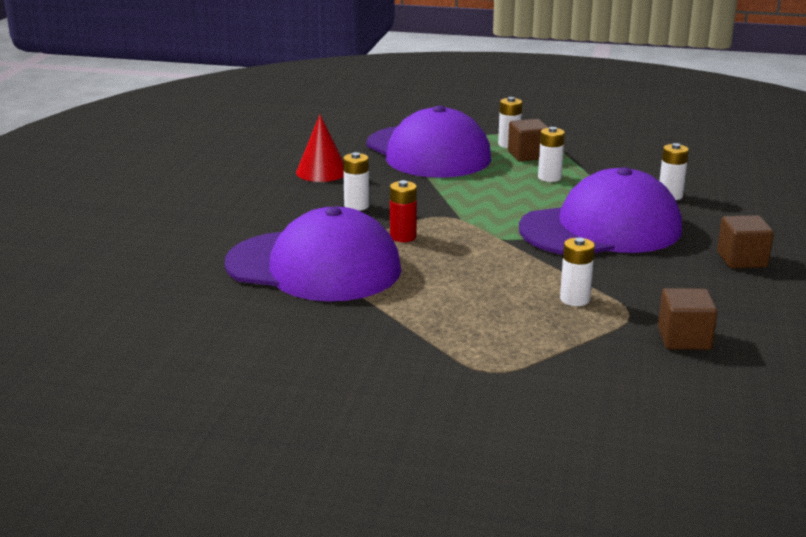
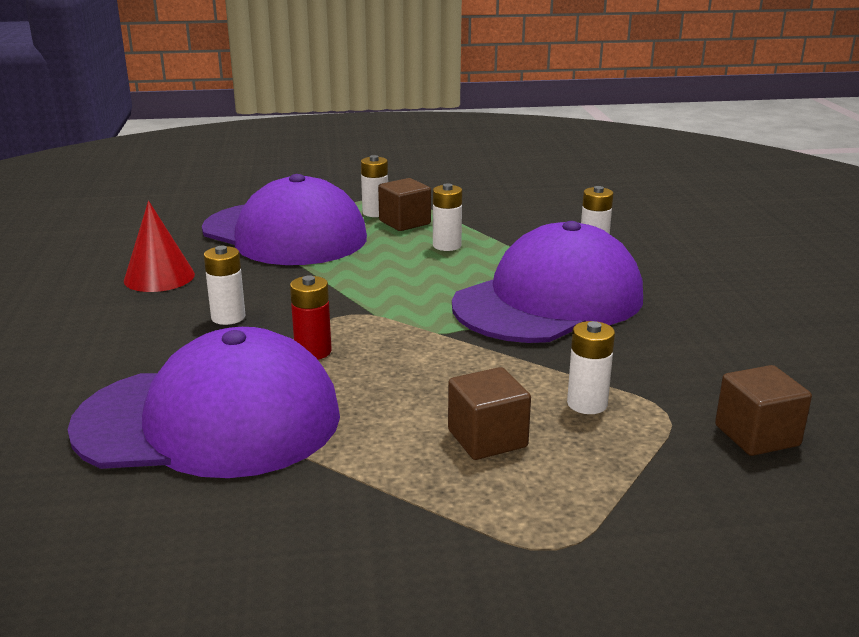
camera: 20 degrees left, 0 degrees up
brown cube [717,215,774,268] -> brown cube moved to [448,367,531,460]

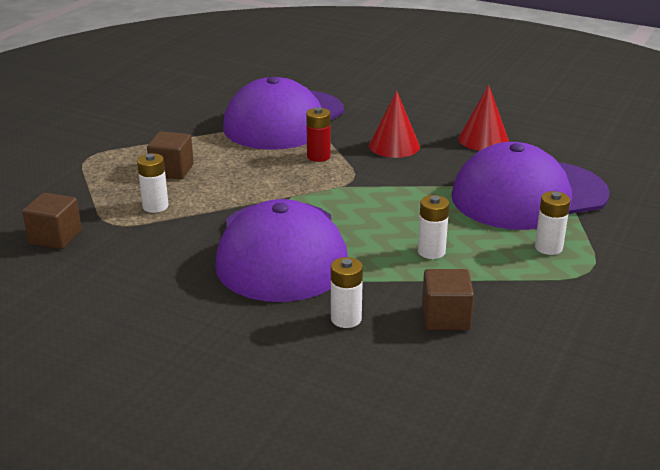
camera: 125 degrees right, 5 degrees up
white battery [204,246,246,325] -> red cone [369,91,420,158]
brown cube [378,178,431,231] -> brown cube moved to [422,269,474,330]

